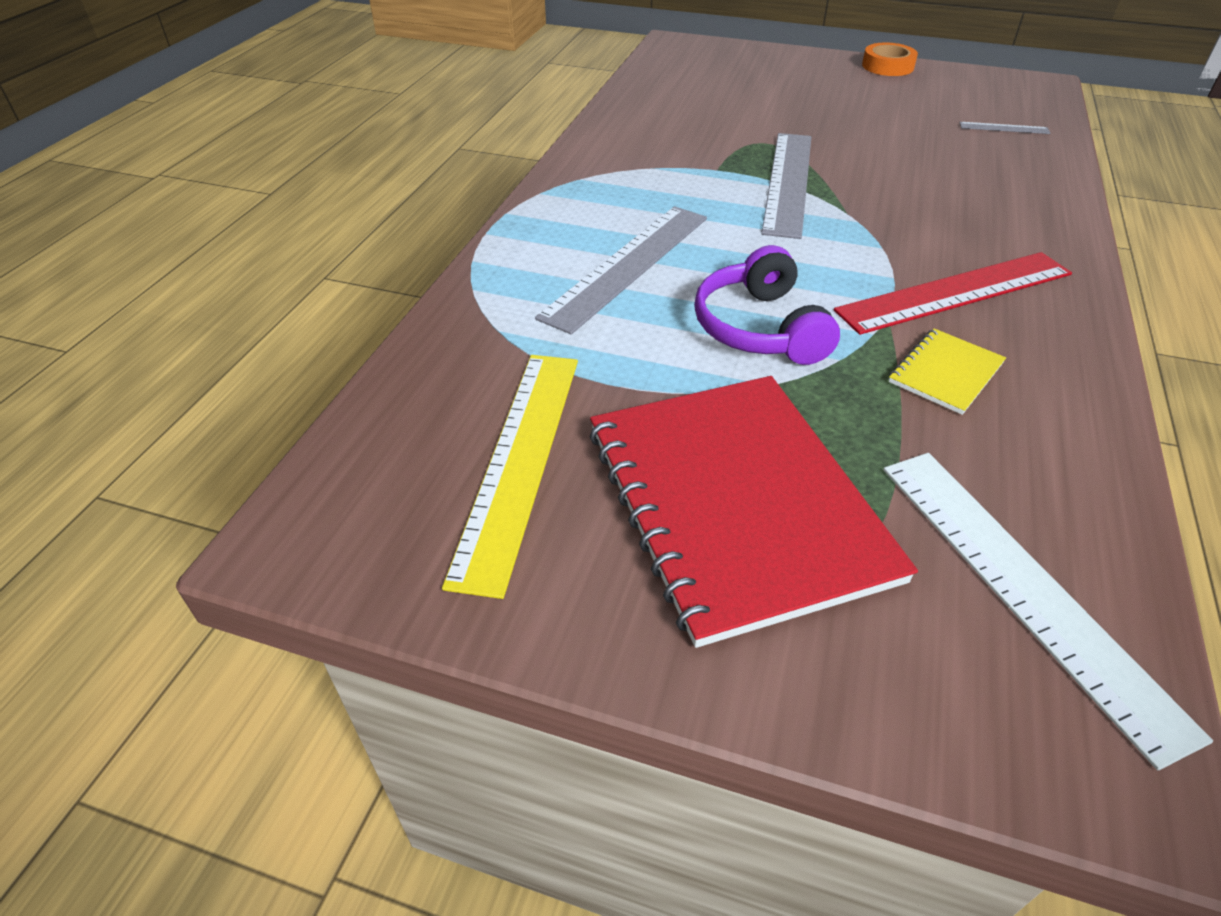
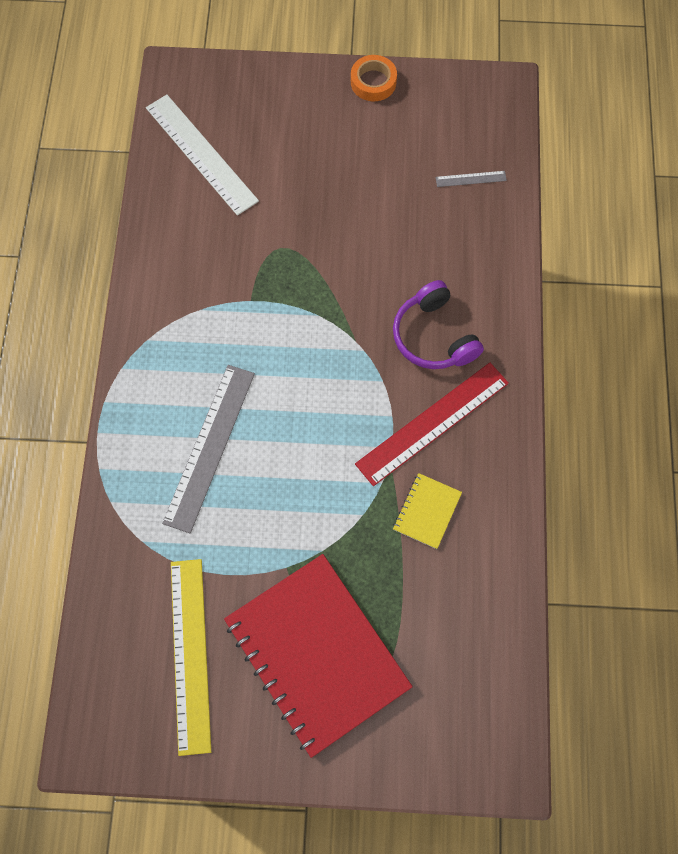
camera: 15 degrees left, 25 degrees up
purple headphones [694,245,840,365] -> purple headphones moved to [393,280,484,369]
grey ruler [761,133,811,239] -> none
white ruler [883,453,1213,770] -> white ruler moved to [146,94,259,216]

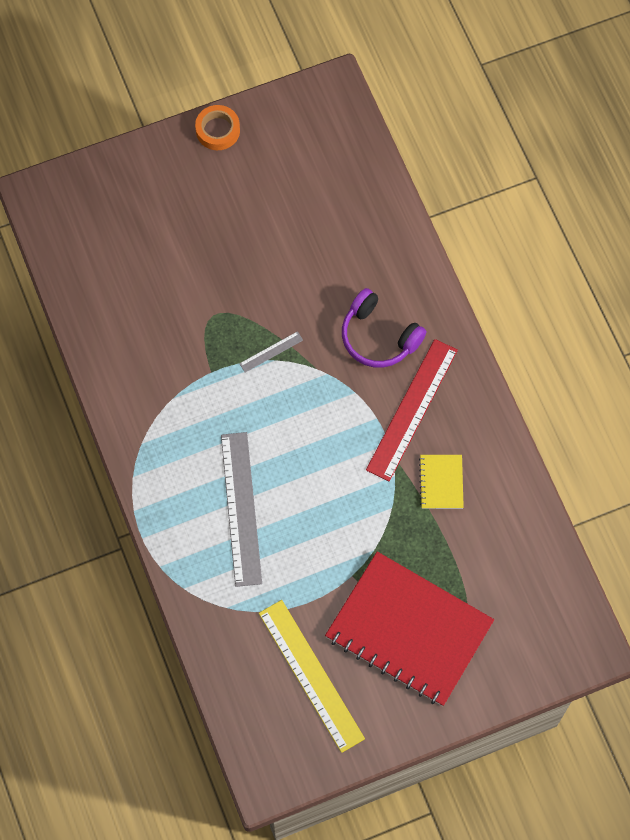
camera: 25 degrees left, 0 degrees up
white ruler [146,94,259,216] -> none
grey ruler [436,171,507,187] -> grey ruler moved to [239,331,303,372]

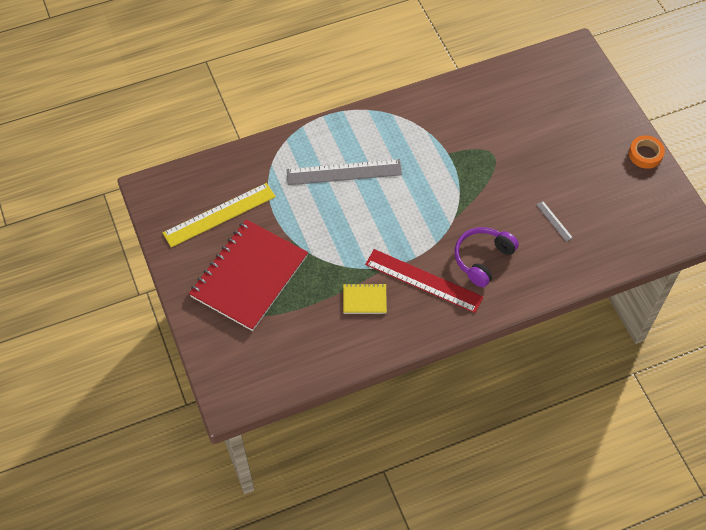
camera: 90 degrees right, 10 degrees down
grey ruler [239,331,303,372] -> grey ruler moved to [536,201,573,242]

